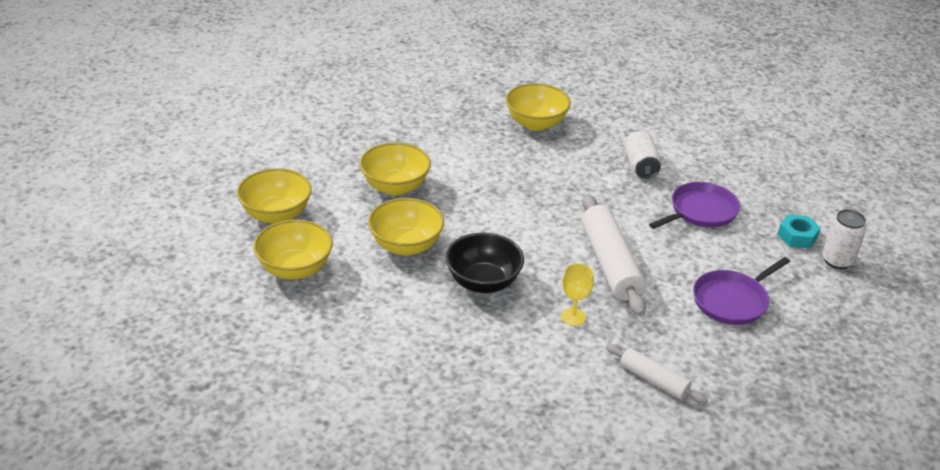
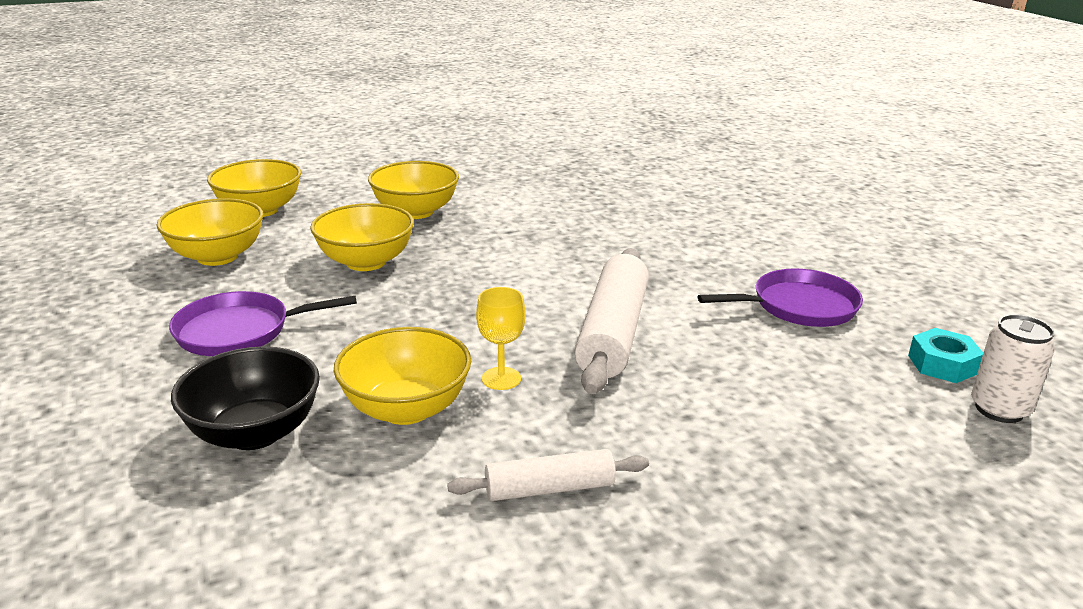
camera: 25 degrees right, 10 degrees down
black bowl [445,233,524,293] -> black bowl moved to [171,346,320,450]
yellow bowl [506,83,571,131] -> yellow bowl moved to [334,327,471,425]
white rolling pin [606,344,707,404] -> white rolling pin turned 75 degrees counterclockwise [447,449,649,501]
white can [624,130,661,178] -> none
purple pan [693,257,790,325] -> purple pan moved to [169,291,357,356]

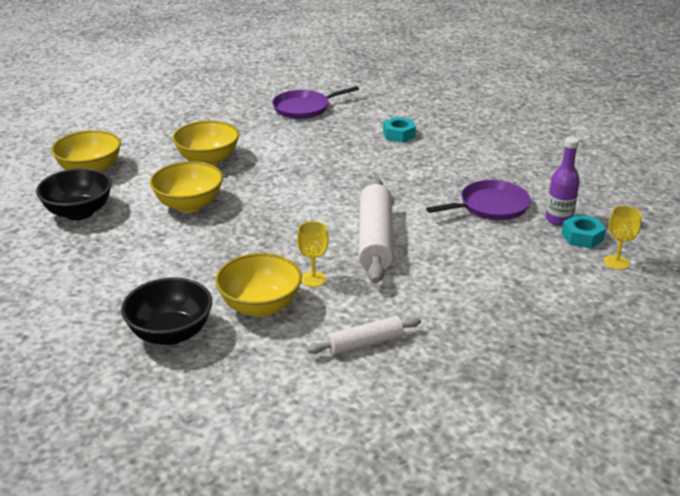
camera: 10 degrees left, 5 degrees up
yellow bowl [157,198,263,266] -> black bowl [36,168,112,220]
purple pan [169,291,357,356] -> purple pan moved to [272,86,359,119]
white can [971,314,1055,423] -> yellow goblet [604,206,642,270]
none -> turquoise nut [383,117,416,143]
none -> purple bottle [546,137,580,226]

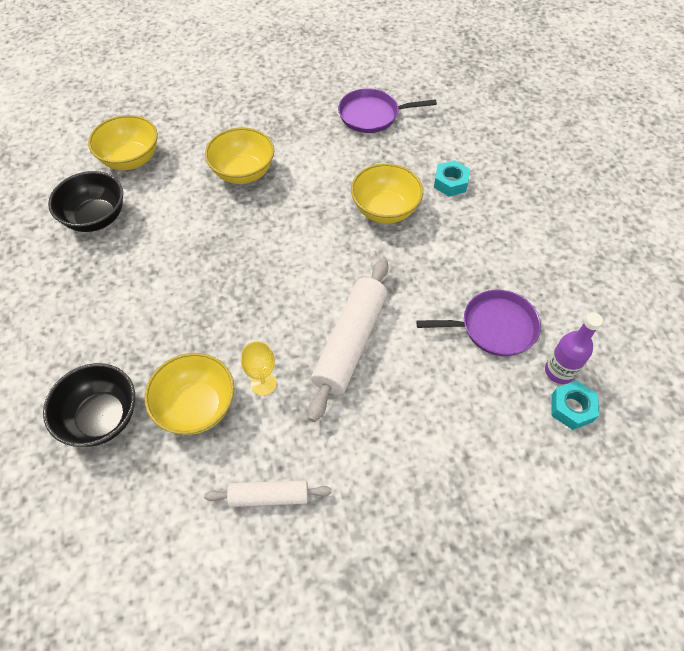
camera: 20 degrees right, 25 degrees up
yellow bowl [150,161,223,213] -> yellow bowl moved to [351,163,423,224]
yellow goblet [604,206,642,270] -> none

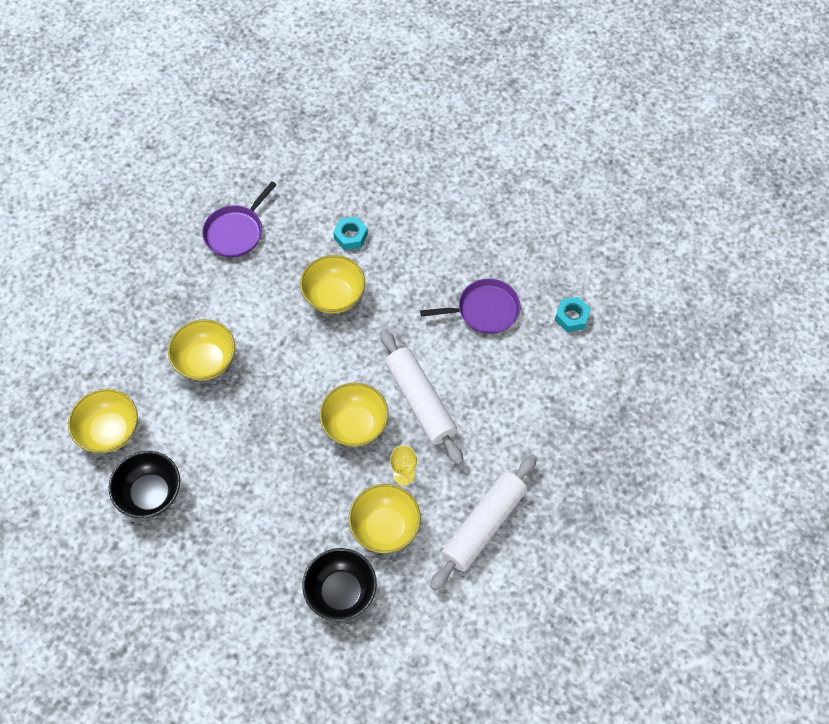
camera: 50 degrees left, 5 degrees up
white rolling pin [204,480,332,507] -> white rolling pin [430,455,537,591], size x1.78
purple pan [416,290,541,356] -> purple pan turned 45 degrees clockwise [420,279,521,334]
purple bottle [545,313,603,384] -> none
none -> yellow bowl [319,383,389,447]

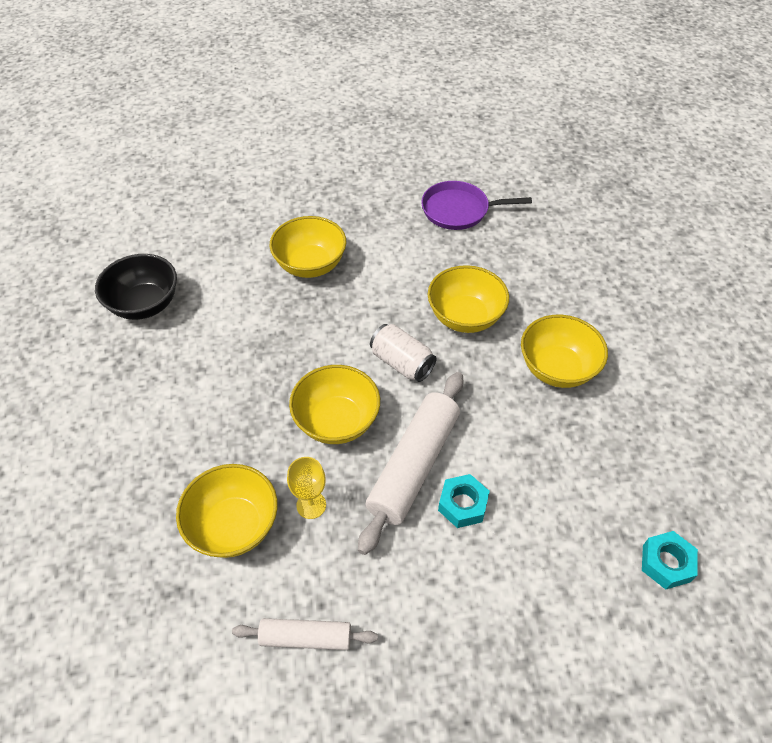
camera: 55 degrees right, 10 degrees down
yellow bowl [68,389,138,453] -> yellow bowl moved to [521,315,608,388]
black bowl [302,548,377,622] -> none
turquoise nut [333,217,368,250] -> turquoise nut moved to [438,474,490,528]
purple pan [420,279,521,334] -> none
white rolling pin [430,455,537,591] -> white rolling pin [232,618,378,650], size x0.56
none -> white can [370,324,437,382]

